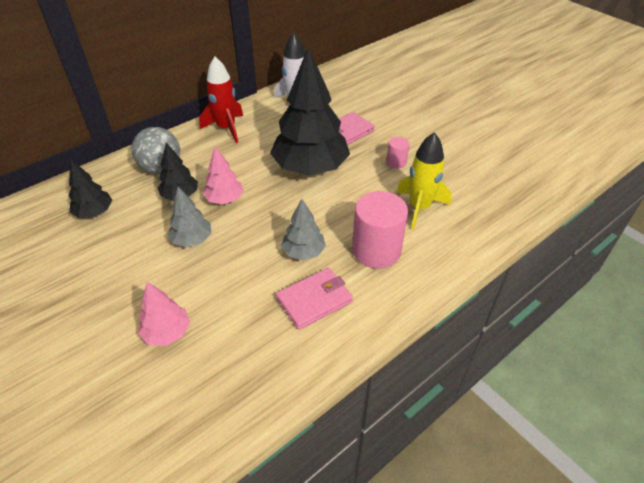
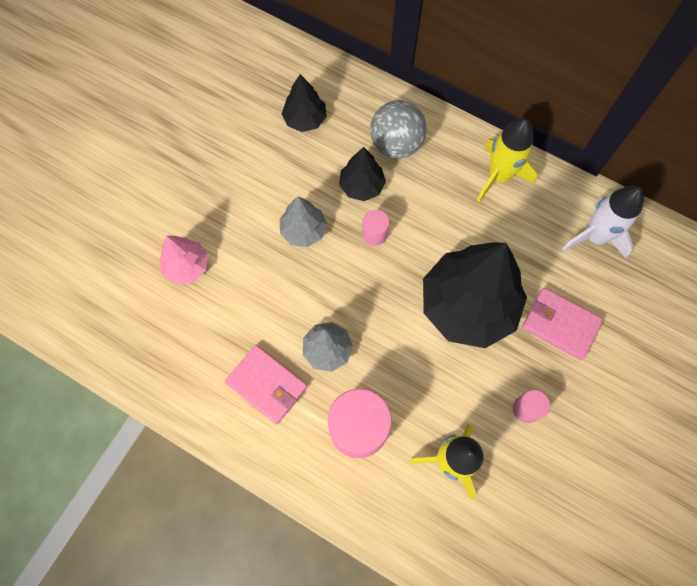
camera: 70 degrees right, 25 degrees up
red rocket [199,57,243,143] -> yellow rocket [477,118,538,202]
pink tree [203,147,243,205] -> pink cylinder [362,210,389,246]

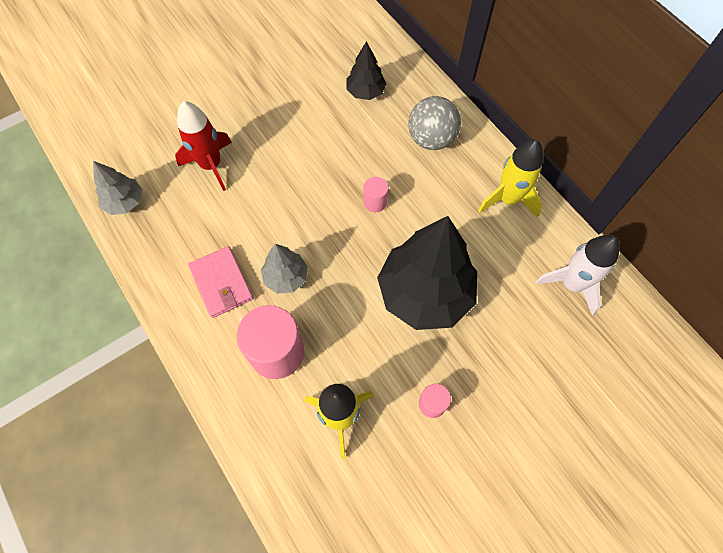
camera: 25 degrees right, 5 degrees down
pink tree [159,236,208,284] -> red rocket [175,101,232,191]
grey tree [280,196,327,247] -> grey tree moved to [93,161,142,215]
black tree [339,147,386,201] -> none
pink wallet [522,288,603,360] -> none

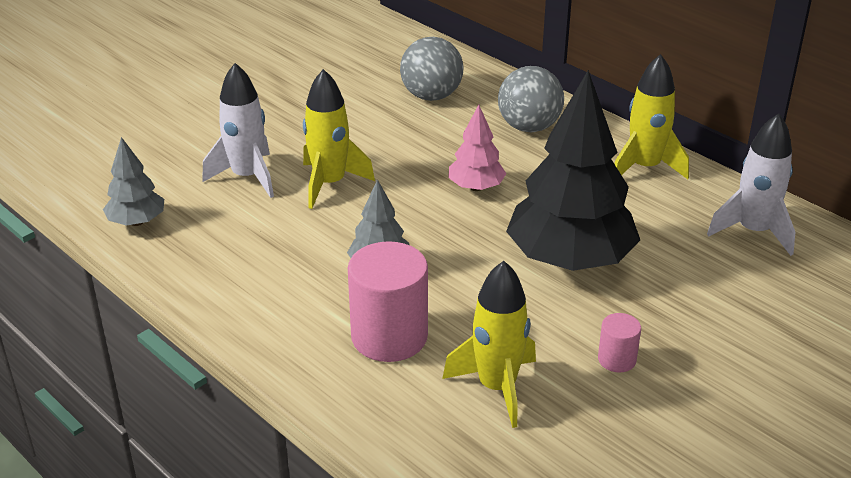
camera: 10 degrees left, 30 degrees down
red rocket [175,101,232,191] -> white rocket [202,63,274,198]
pink wallet [188,246,253,318] -> none
black tree [347,41,387,100] -> grey ball [400,37,463,101]
pink cylinder [363,177,389,212] -> pink tree [448,105,506,191]
none -> yellow rocket [303,69,375,209]

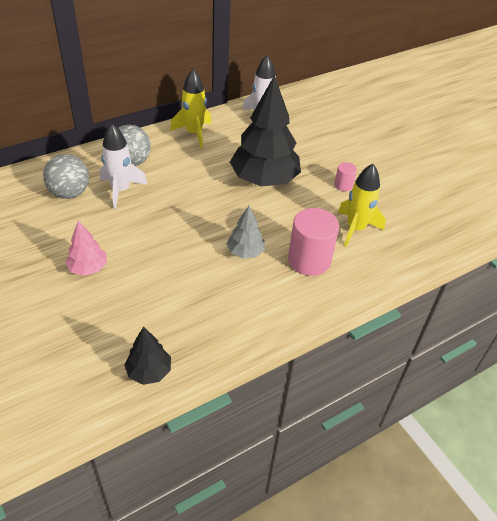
camera: 80 degrees left, 10 degrees up
grey tree [103,137,164,226] -> black tree [124,326,171,385]
white rocket [202,63,274,198] -> white rocket moved to [99,124,148,209]
yellow rocket [303,69,375,209] -> none
pink tree [448,105,506,191] -> pink tree moved to [66,221,107,276]

